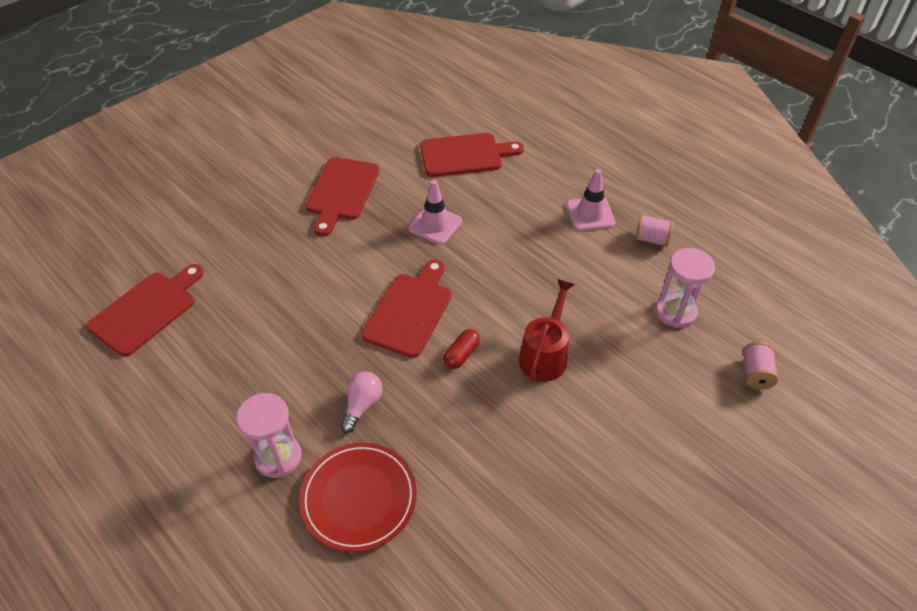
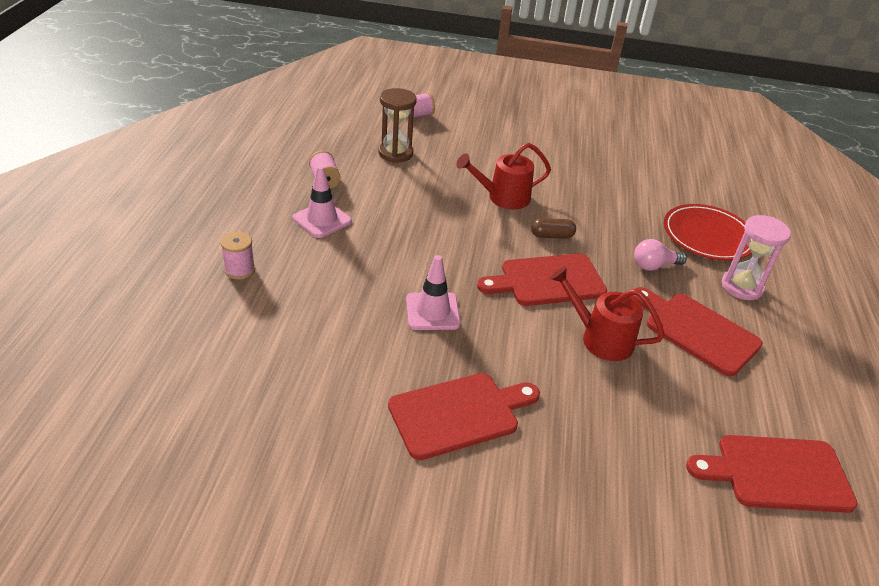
camera: 130 degrees left, 10 degrees down
red cutting board [420,133,524,177] -> red cutting board moved to [632,287,763,376]
red capsule [443,329,480,369] -> brown capsule [531,218,576,239]
pink hourglass [656,248,715,328] -> brown hourglass [378,88,417,163]
none -> pink spool [220,232,255,280]
none -> red watering can [550,266,665,361]

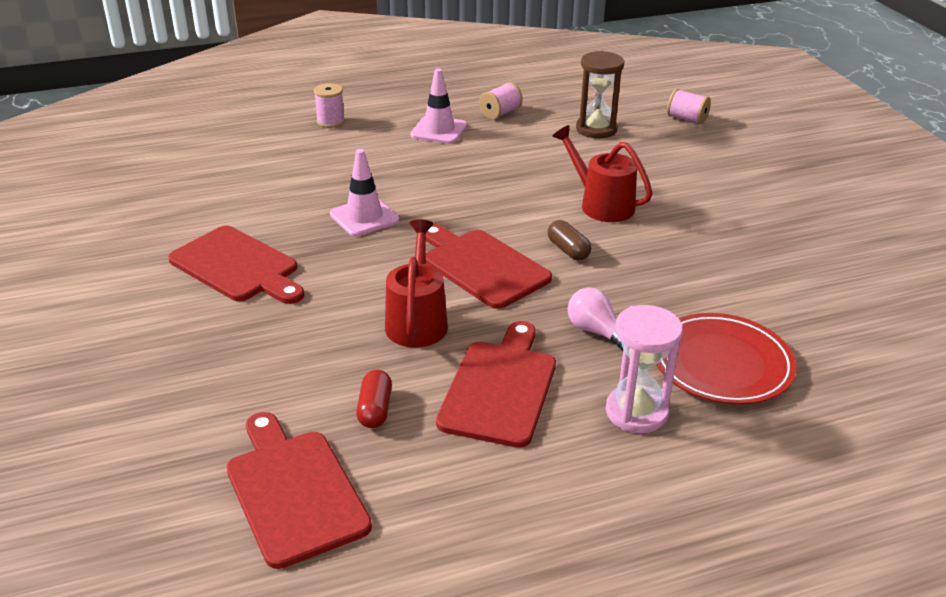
camera: 65 degrees right, 5 degrees down
none -> red capsule [356,370,392,428]

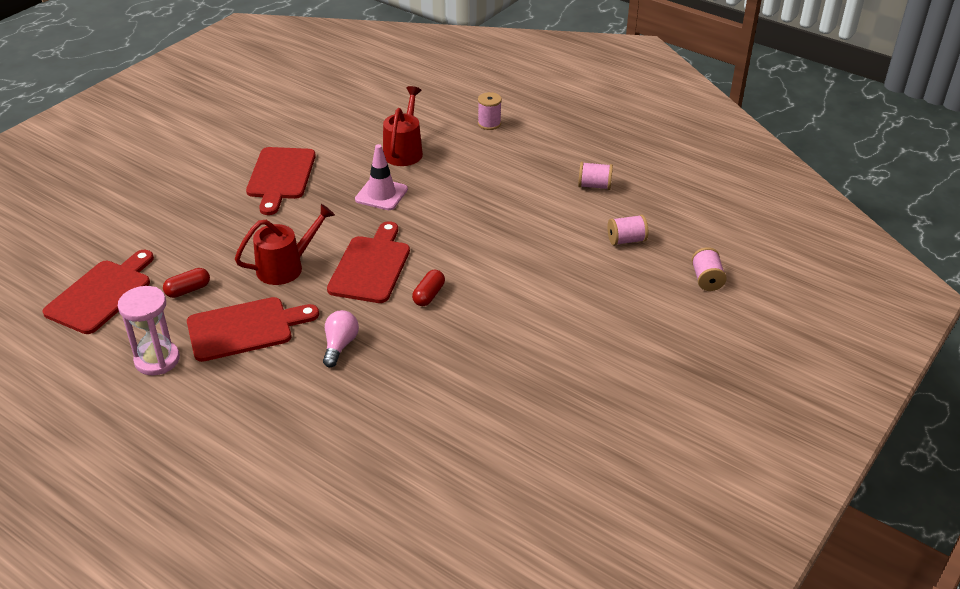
camera: 55 degrees right, 5 degrees up
pink traffic cone [410,68,467,144] -> none
brown capsule [547,220,592,260] -> red capsule [412,270,445,306]
red watering can [552,125,653,222] -> red watering can moved to [383,86,423,166]
brown hourglass [576,51,624,139] -> pink spool [607,215,648,246]
pink hourglass [606,305,683,433] -> pink hourglass moved to [118,286,180,375]
red plate [656,313,797,405] -> none

